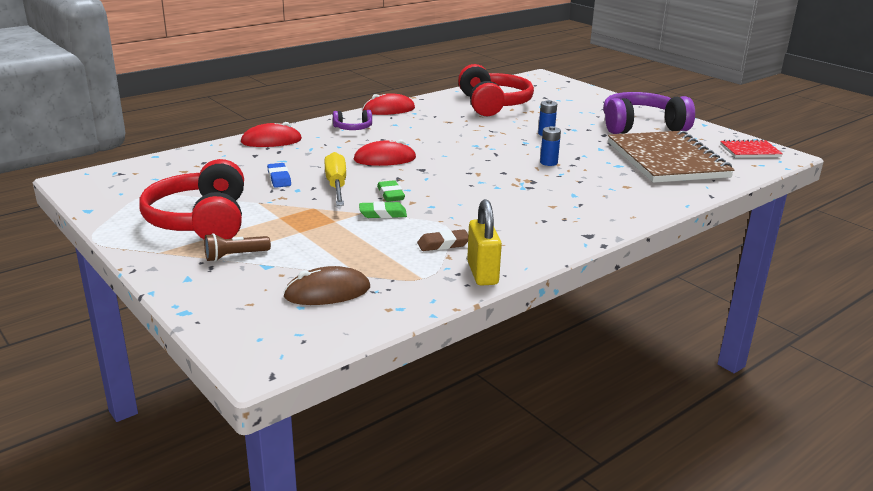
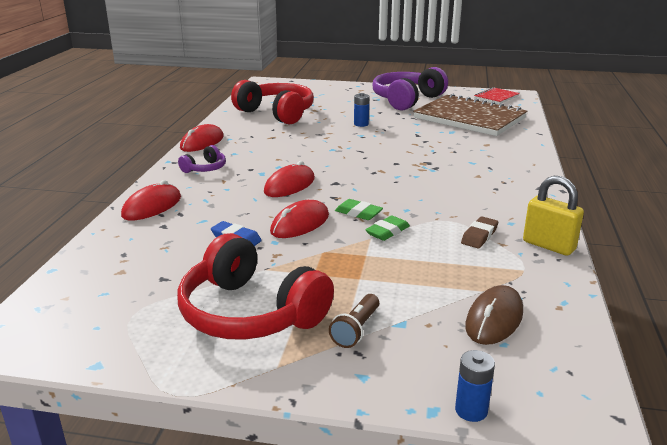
camera: 40 degrees left, 0 degrees up
yellow screwdriver [324,152,346,206] -> red mouse [270,200,329,238]
blue battery [540,126,561,166] -> blue battery moved to [455,350,495,422]

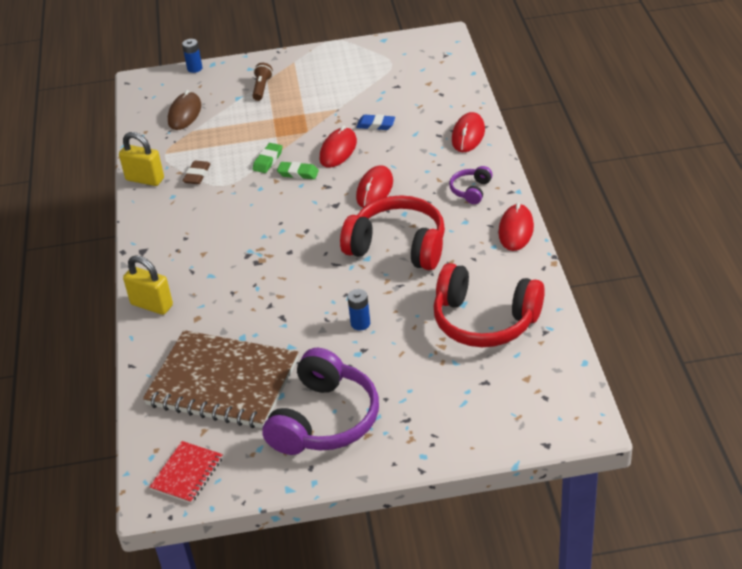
camera: 165 degrees right, 15 degrees up
red headphones [177,233,334,340] -> red headphones moved to [340,195,445,270]
none -> yellow padlock [123,255,173,315]

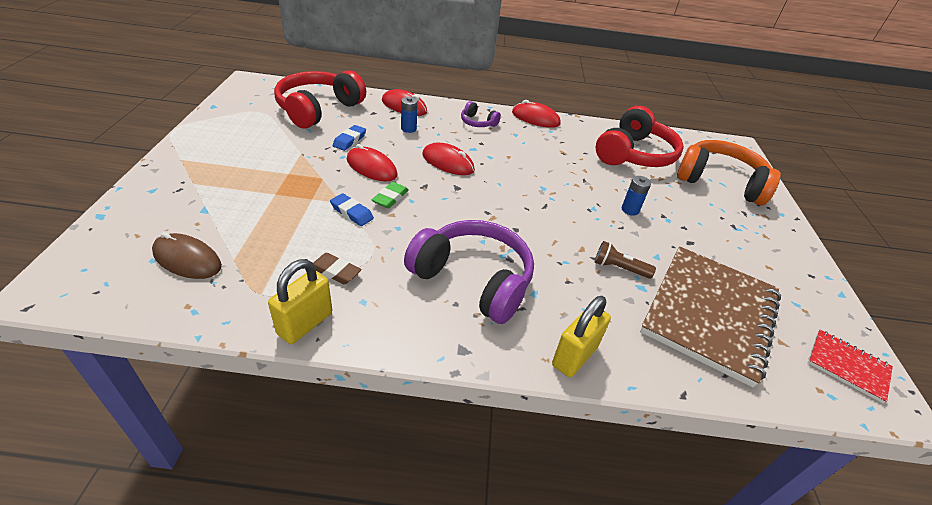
camera: 85 degrees left, 0 degrees up
blue battery [182,39,202,73] -> blue battery moved to [401,97,418,133]
brown flashlight [252,63,273,101] -> brown flashlight moved to [595,241,656,279]
green eraser [253,143,282,173] -> blue eraser [330,193,374,226]
purple headphones [262,348,379,455] -> purple headphones moved to [404,220,534,324]
red headphones [340,195,445,270] -> red headphones moved to [274,70,366,129]
none -> orange headphones [677,140,781,205]

